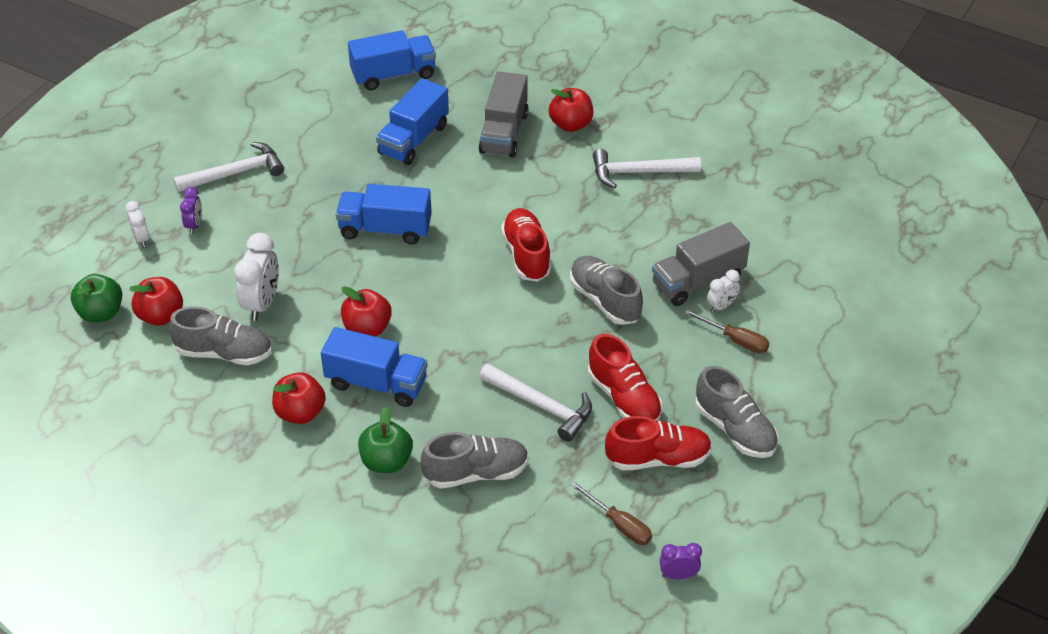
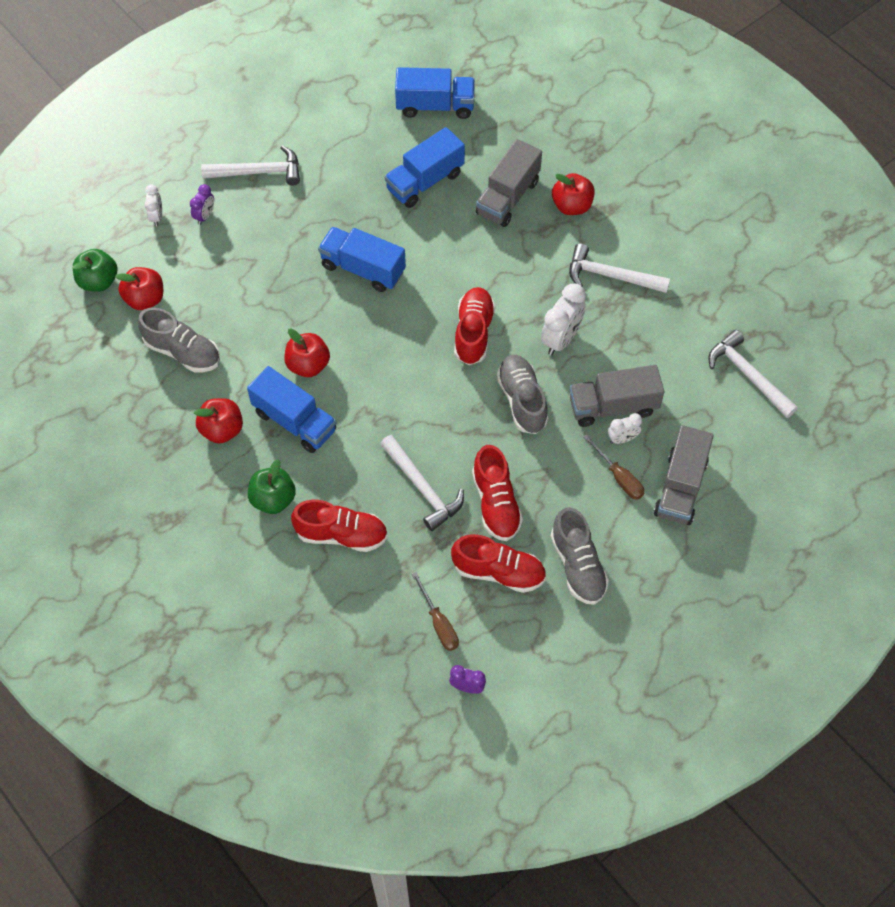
camera: 20 degrees right, 15 degrees up
white clock [234,233,279,321] -> white clock moved to [541,284,586,355]
grey shoe [421,432,529,489] -> red shoe [291,500,388,552]
none -> grey truck [654,425,714,525]
none -> white hammer [708,330,798,418]

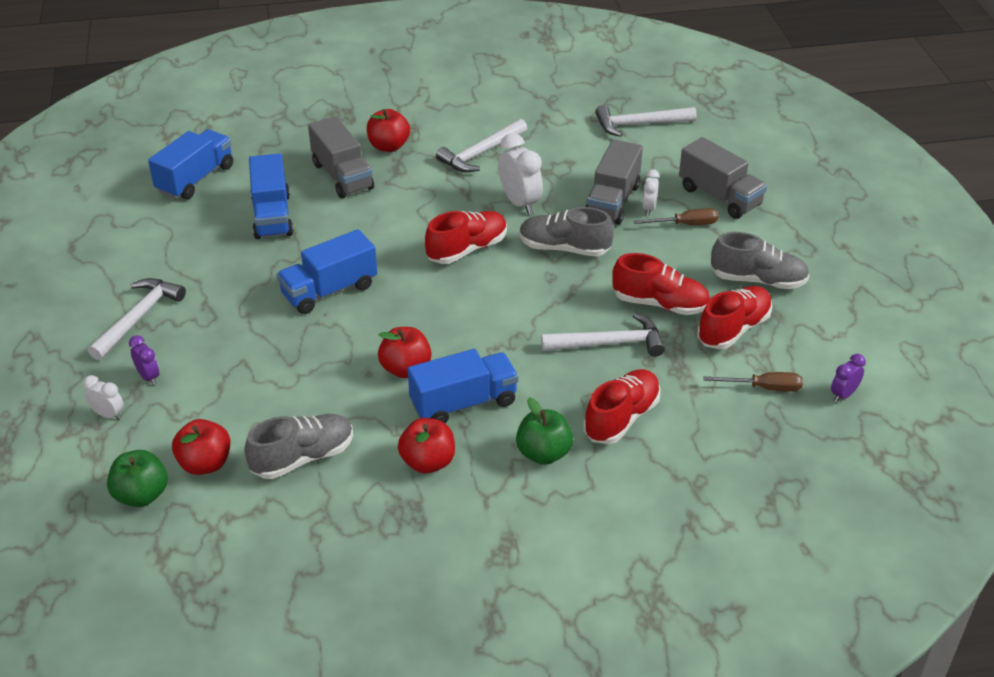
camera: 60 degrees left, 20 degrees down
red shoe [454,287,495,365] -> red shoe turned 105 degrees clockwise [425,211,507,264]

